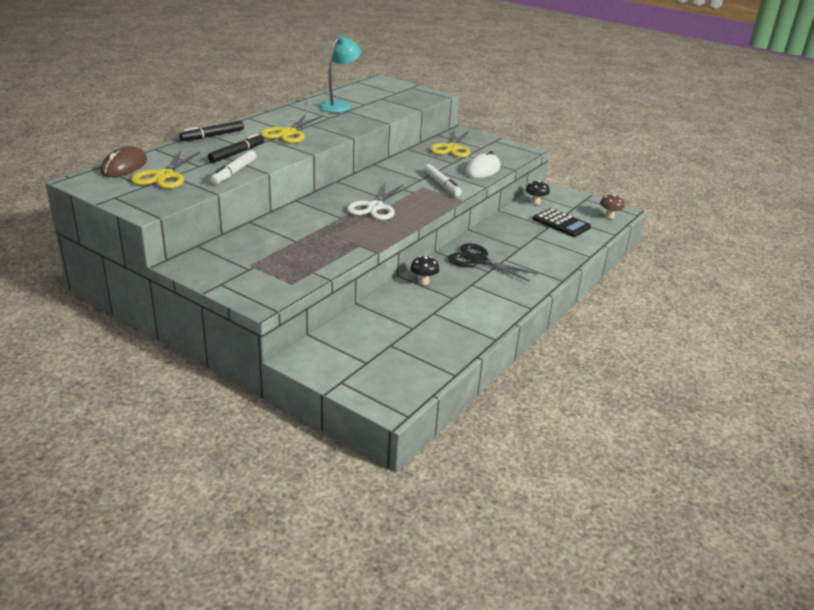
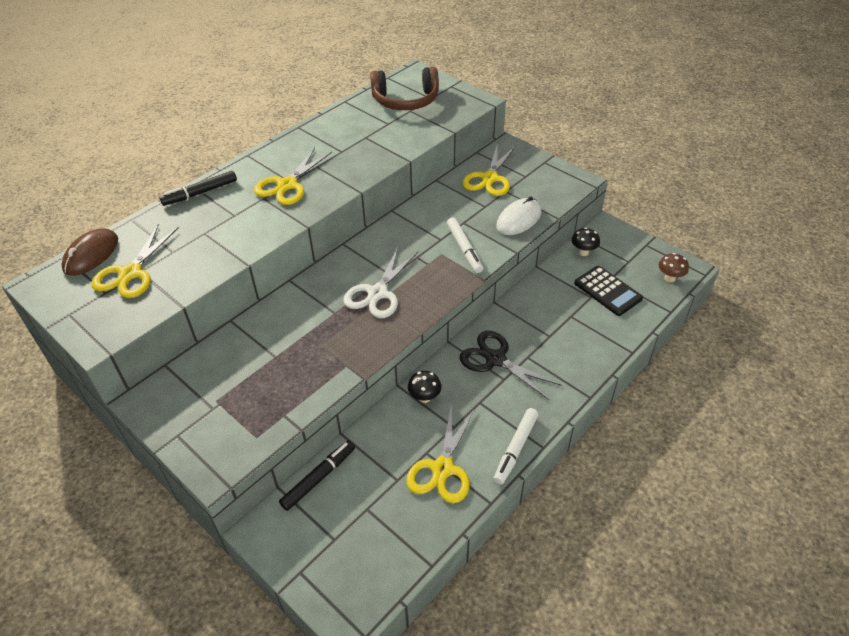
camera: 10 degrees right, 15 degrees up
black marker [208,133,264,163] -> black marker moved to [279,440,355,511]
white marker [210,150,256,184] -> white marker moved to [493,408,539,485]
turquoise lamp [318,35,361,113] -> none
none -> brown headphones [370,67,439,110]
none -> yellow scissors [406,403,475,503]

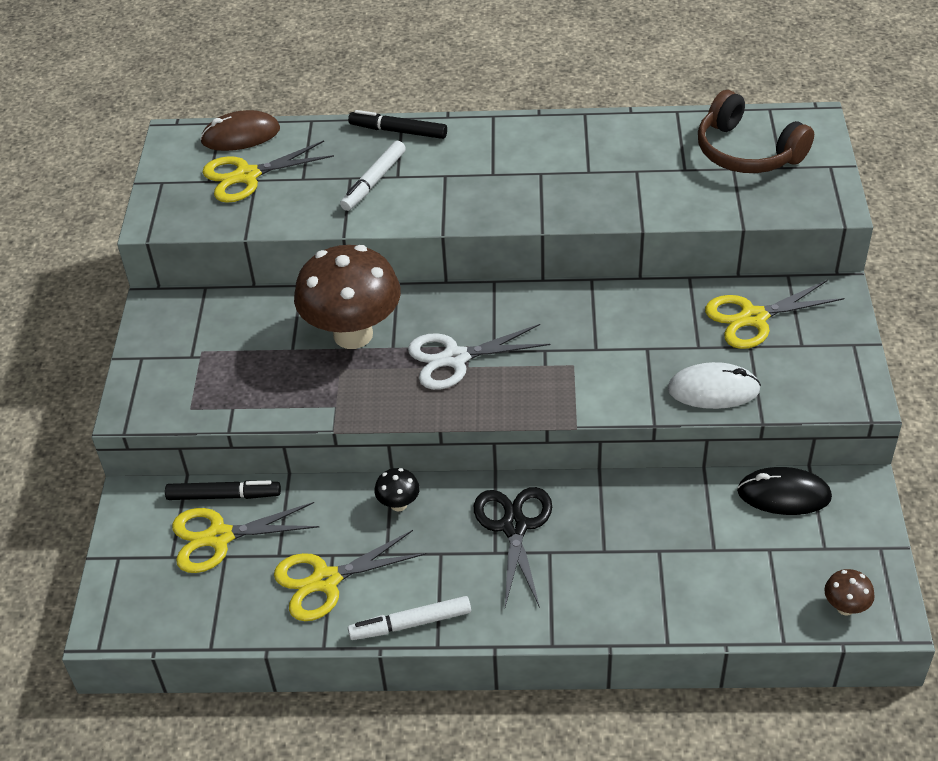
camera: 50 degrees right, 0 degrees up
yellow scissors [254,147,332,205] -> yellow scissors moved to [172,502,319,573]
white marker [447,217,483,273] -> white marker moved to [340,141,406,211]
black mushroom [572,228,600,256] -> black mouse [737,467,832,515]
black calculator [574,266,643,316] -> none
none -> brown mushroom [294,245,401,349]

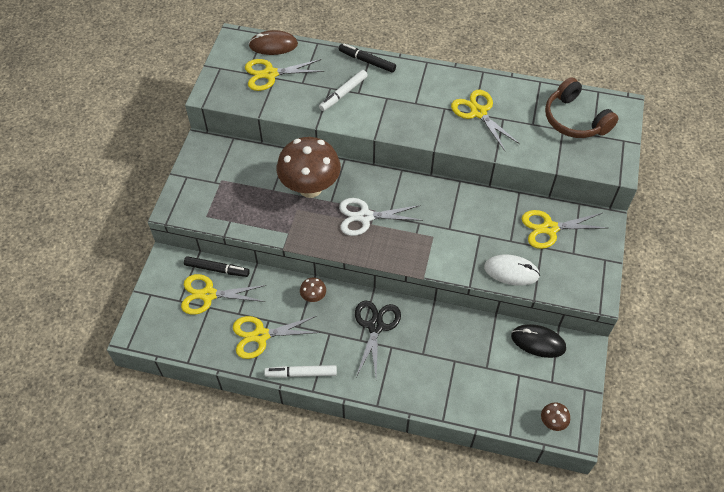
camera: 10 degrees right, 10 degrees up
black mushroom [374,468,420,511] -> brown mushroom [300,278,326,302]
none -> yellow scissors [451,90,520,151]

